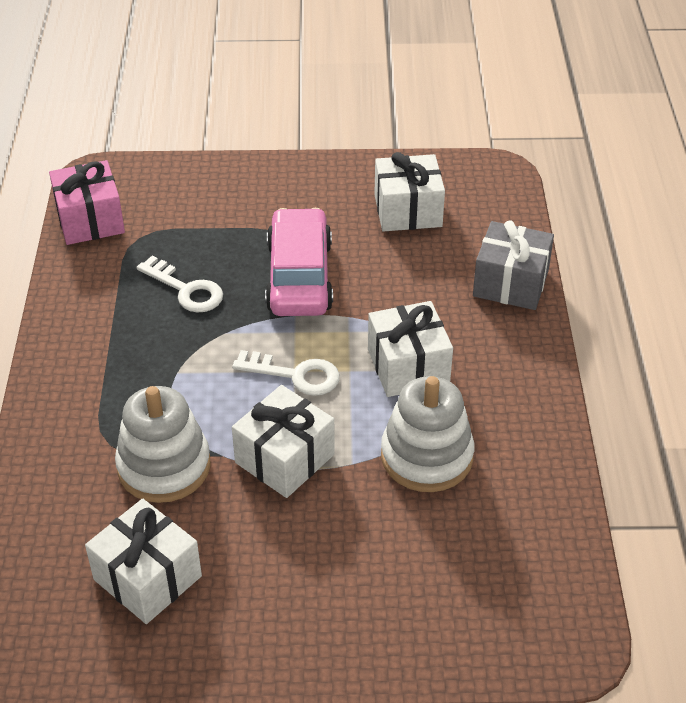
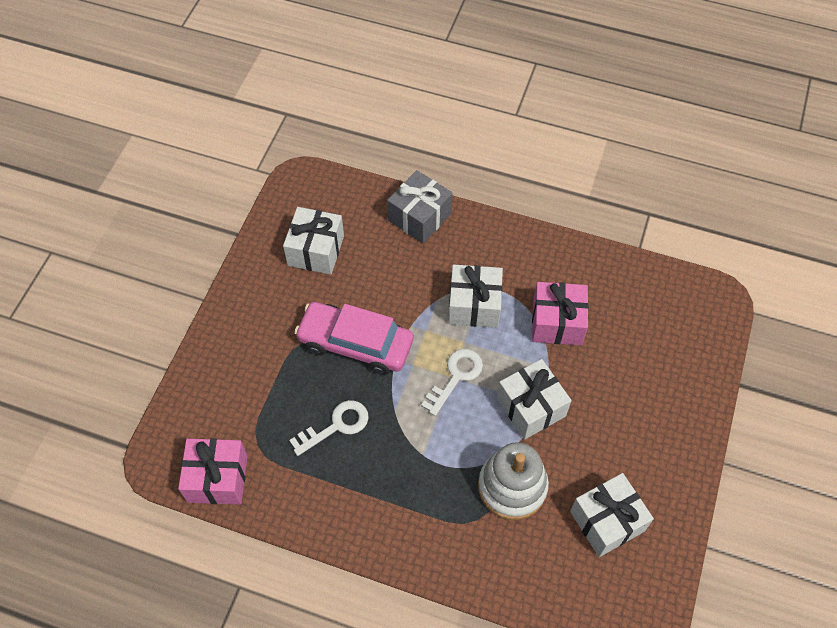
camera: 70 degrees left, 15 degrees up
white stacking toy [381,376,474,492] -> pink gift [532,282,589,345]

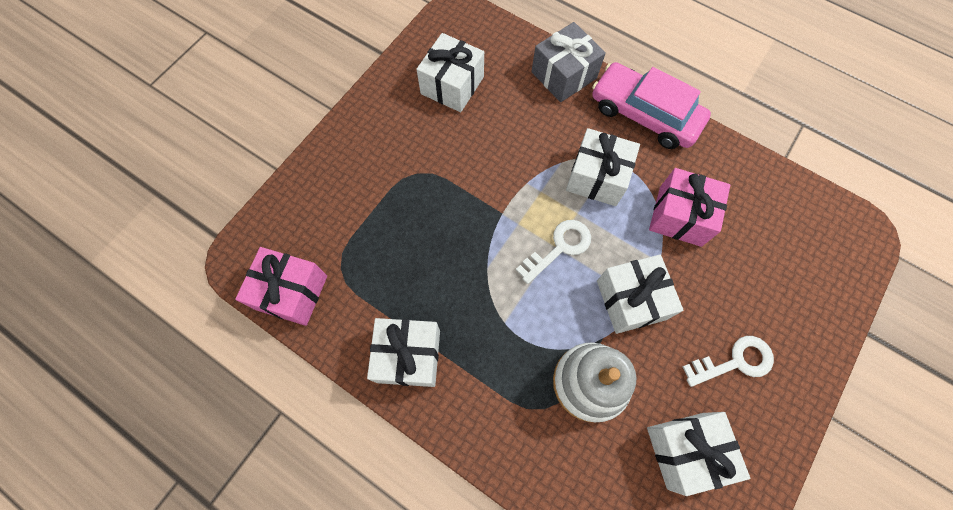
camera: 15 degrees right, 10 degrees up
white key [289,400,369,456] -> white key moved to [682,336,774,387]
pink car [294,302,413,375] -> pink car moved to [592,62,711,149]
none -> white gift [367,318,440,387]

